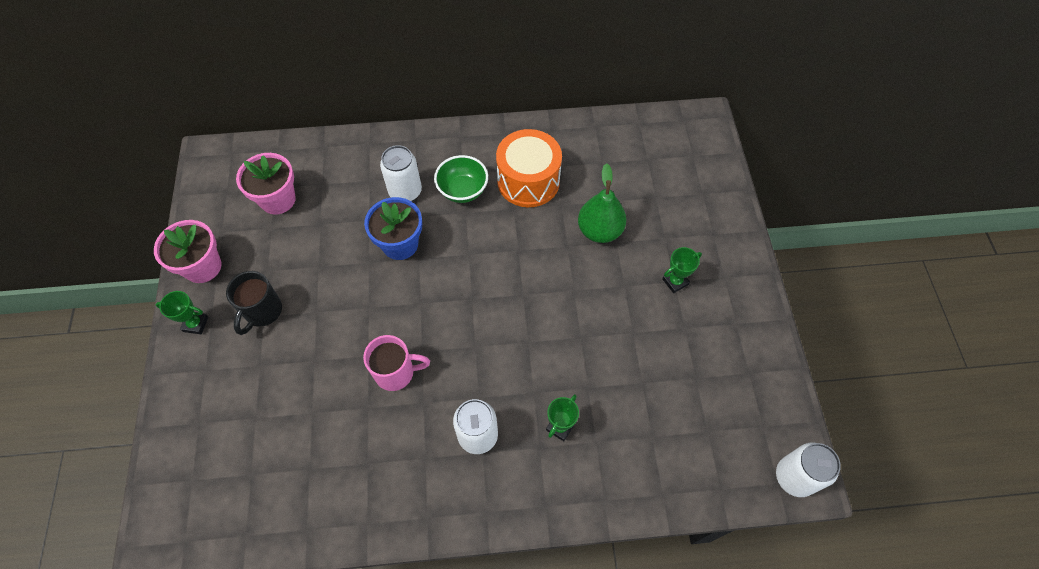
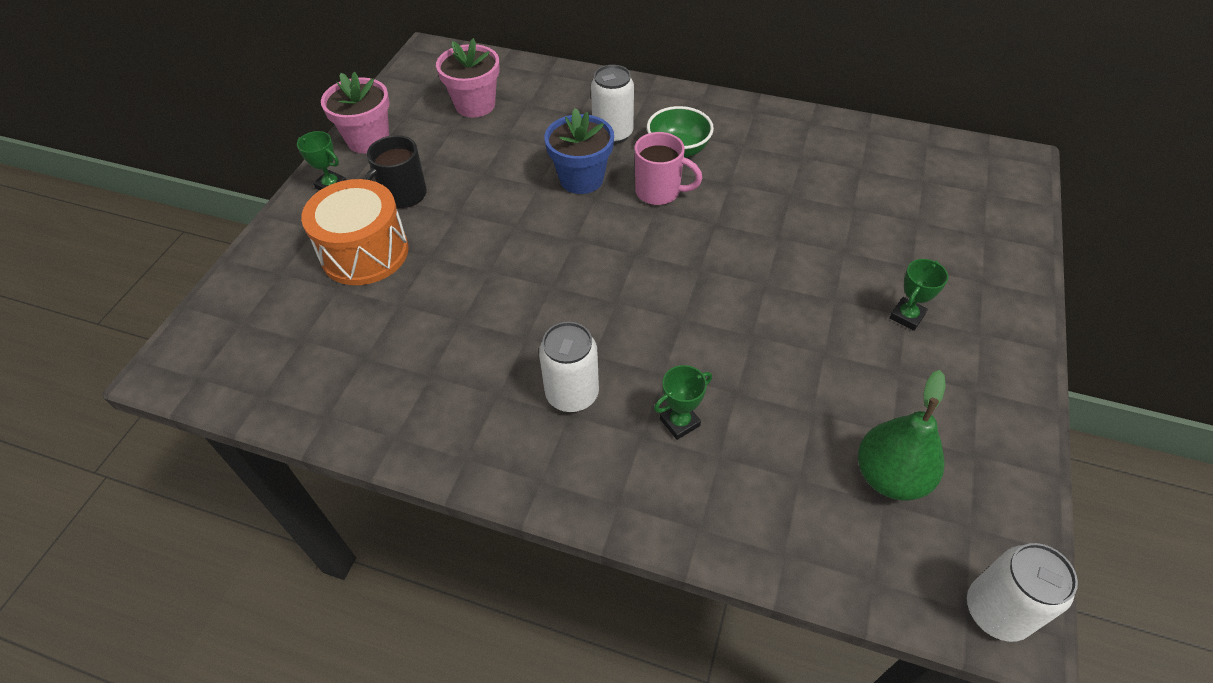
camera: 25 degrees right, 10 degrees down
pink mug [363,335,430,391] -> pink mug moved to [635,132,703,205]
orange drum [496,129,562,207] -> orange drum moved to [301,179,409,285]
green pear [578,163,627,243] -> green pear moved to [858,370,946,501]
green trophy [662,247,702,293] -> green trophy turned 45 degrees counterclockwise [889,259,948,331]

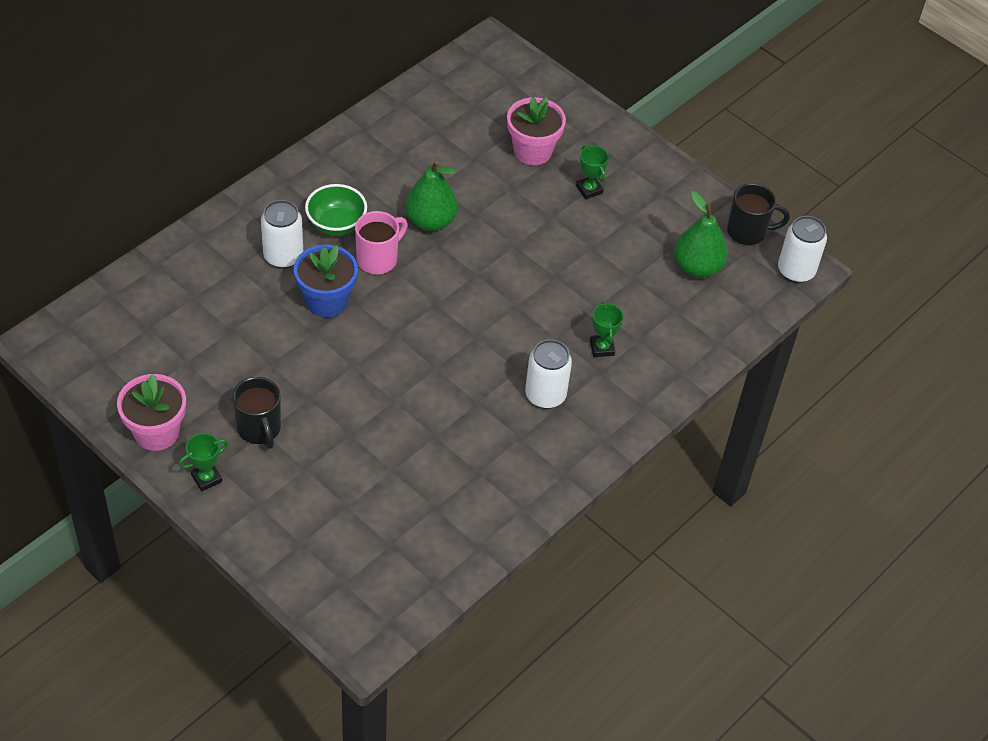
camera: 70 degrees left, 0 degrees up
orange drum [301,179,409,285] -> none
pink flower pot [436,38,500,118] -> pink flower pot moved to [507,97,566,165]
none -> green pear [405,160,458,231]
none -> black mug [727,183,790,245]

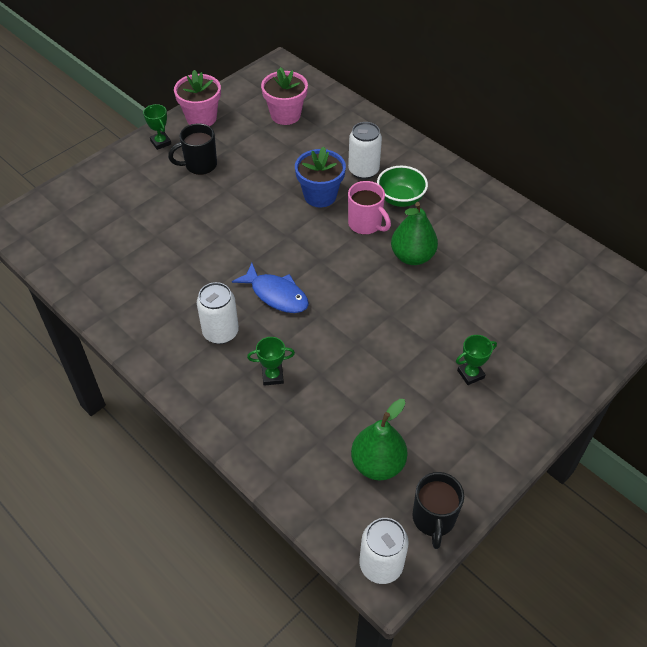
camera: 95 degrees right, 0 degrees up
pink flower pot [507,97,566,165] -> pink flower pot moved to [261,67,308,125]
none -> blue fish [232,263,309,313]

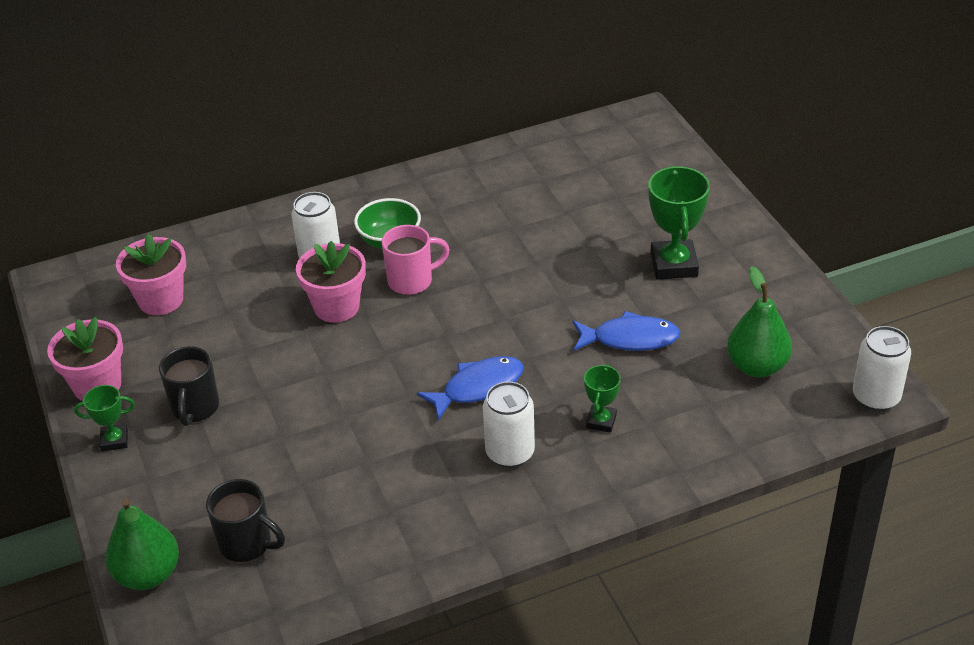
camera: 65 degrees left, 10 degrees down
blue flower pot [295,146,346,207] -> pink flower pot [296,241,366,323]
green pear [391,202,438,265] -> green pear moved to [105,499,179,590]
black mug [412,472,464,549] -> black mug moved to [206,479,285,562]
green trophy [456,335,497,385] -> green trophy [648,166,710,280], size x1.82
none -> blue fish [573,311,681,351]

